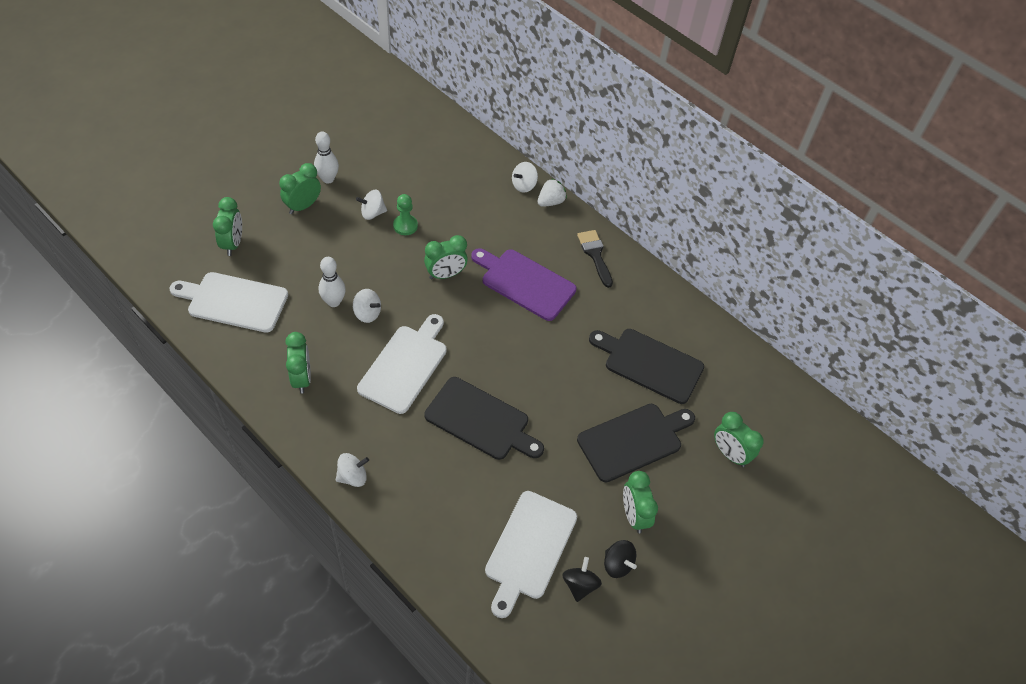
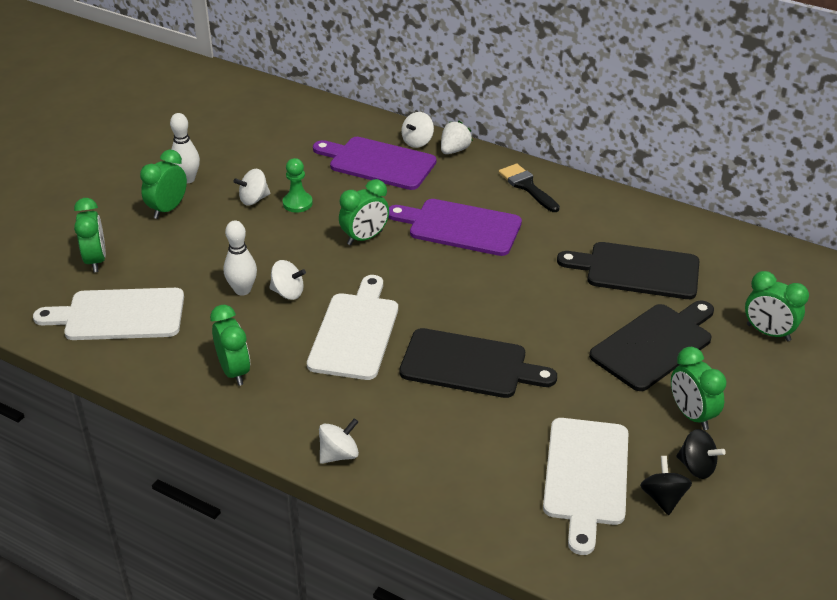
camera: 10 degrees left, 15 degrees down
none -> purple cutting board [313,137,436,190]

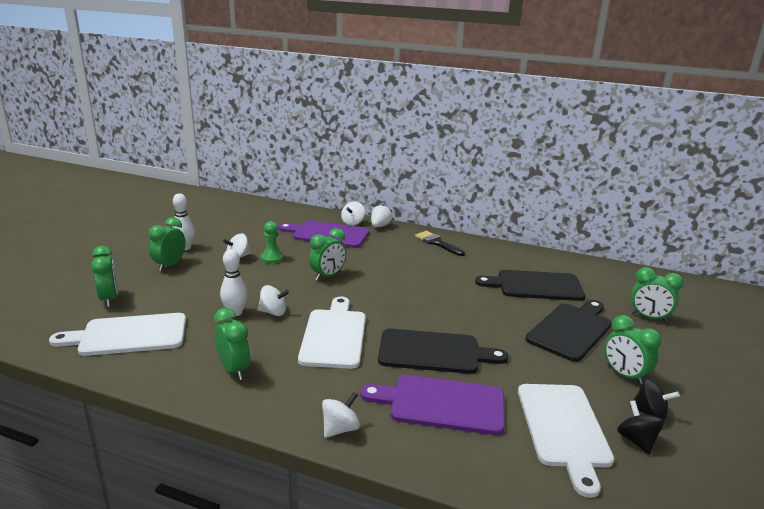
camera: 10 degrees left, 15 degrees down
purple cutting board [388,199,522,256] -> purple cutting board moved to [360,375,505,435]

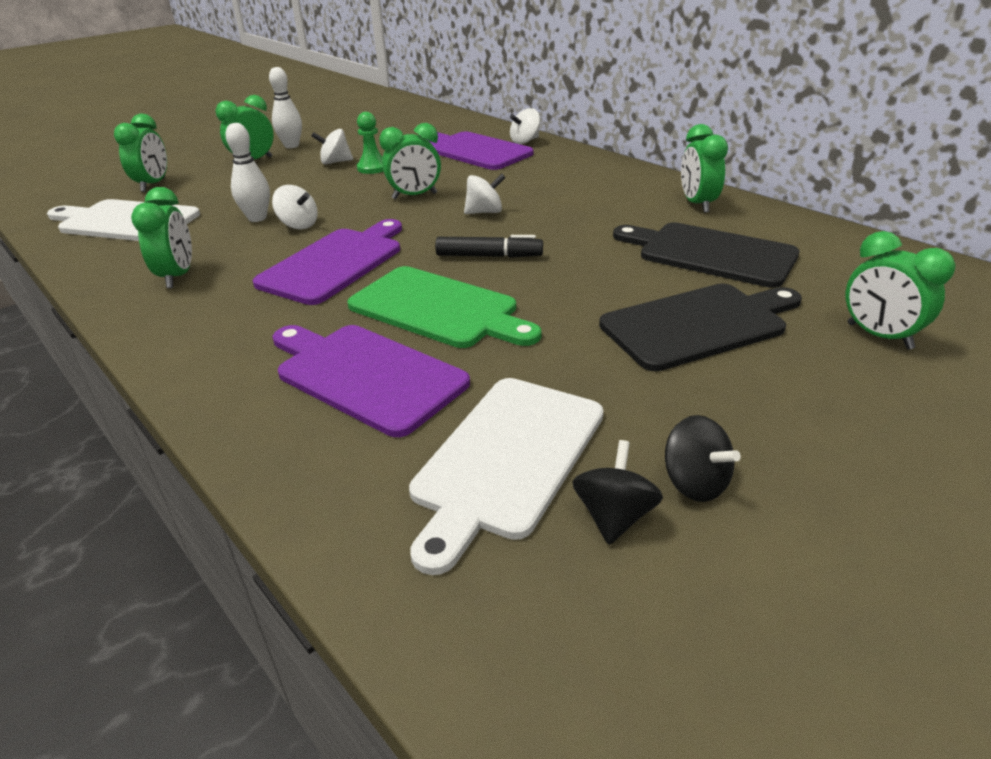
camera: 30 degrees right, 10 degrees up
white cutting board [298,297,366,369] -> purple cutting board [253,219,402,305]
white spinning top [322,392,360,438] -> white spinning top moved to [464,174,506,214]
white strawberry [371,204,393,227] -> none
black cutting board [378,329,509,374] -> green cutting board [347,266,541,348]
black brush [415,231,465,256] -> none
green clock [605,315,662,385] -> green clock moved to [681,124,728,213]
none -> black marker [435,235,543,258]

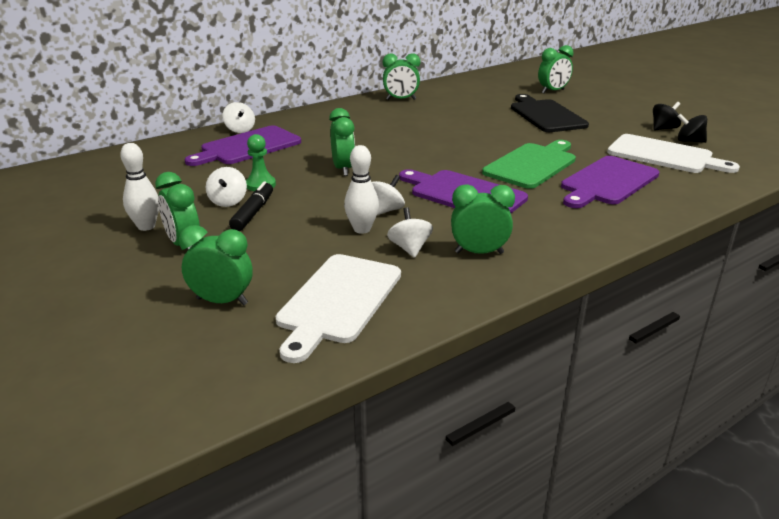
camera: 85 degrees left, 5 degrees down
black marker [435,235,543,258] -> black marker moved to [229,181,273,231]
white spinning top [464,174,506,214] -> white spinning top moved to [387,207,433,258]
black cutting board [613,222,799,288] -> none

